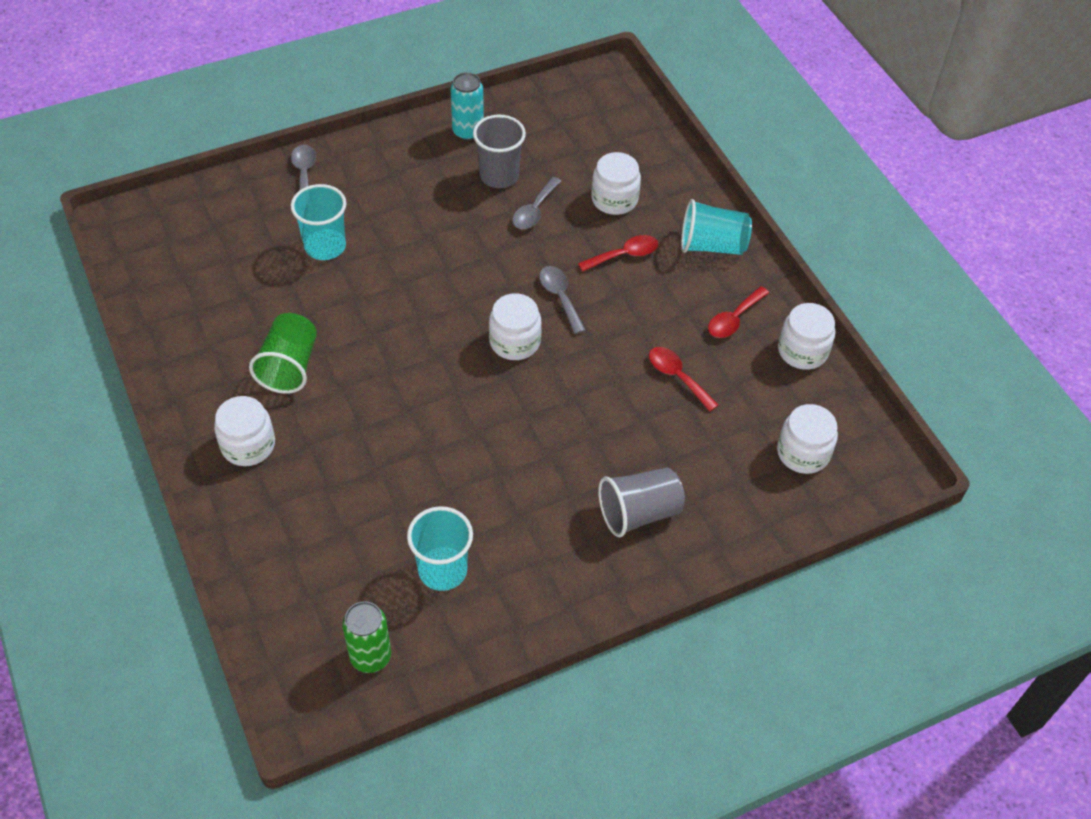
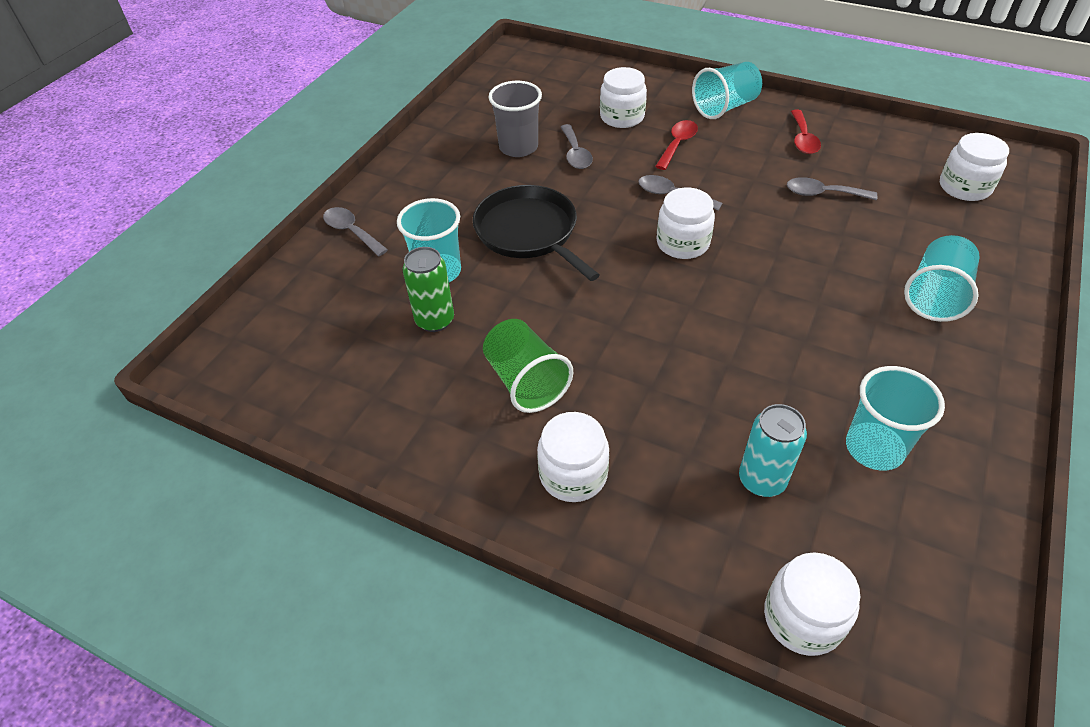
camera: 35 degrees left, 5 degrees down
green can [342,601,391,673] -> green can moved to [403,247,454,332]
turquoise can [450,72,484,141] -> turquoise can moved to [739,404,807,497]
grey cup [598,467,685,537] -> turquoise cup [904,235,980,322]
red spoon [649,347,718,412] -> grey spoon [787,177,877,200]
white jar [778,303,835,370] -> white jar moved to [764,552,860,656]
none -> black pan [473,185,600,281]

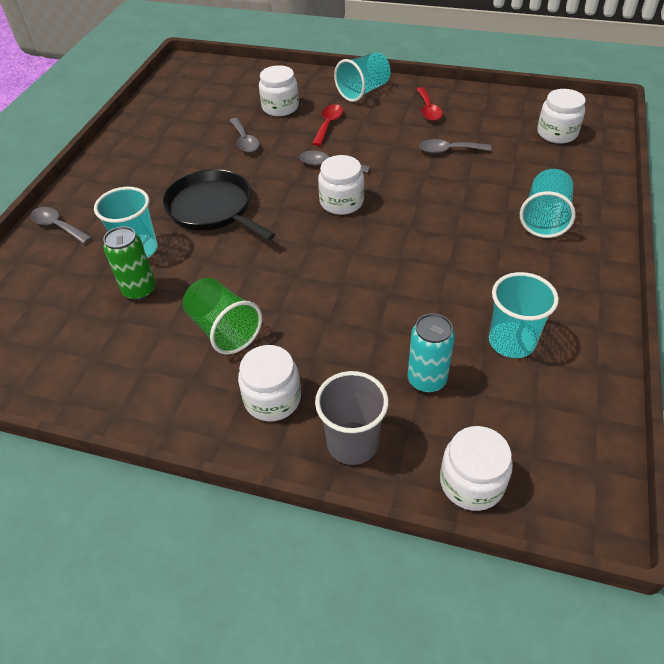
camera: 10 degrees left, 0 degrees up
grey cup [488,81,542,157] -> grey cup moved to [315,371,389,465]

